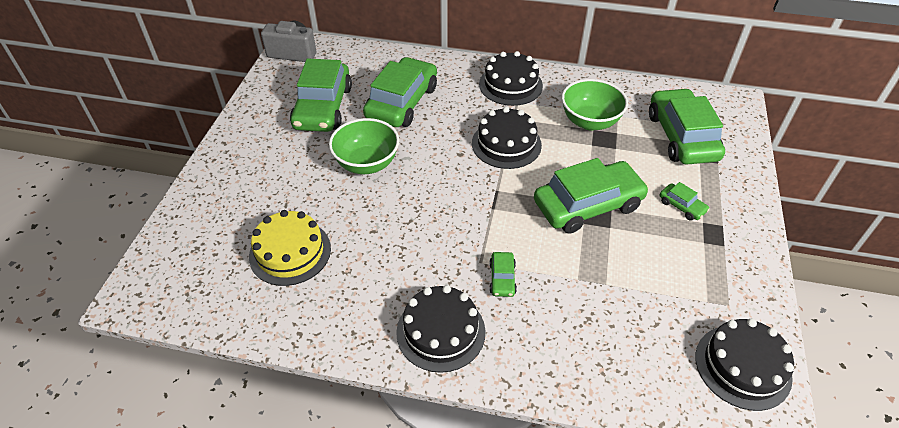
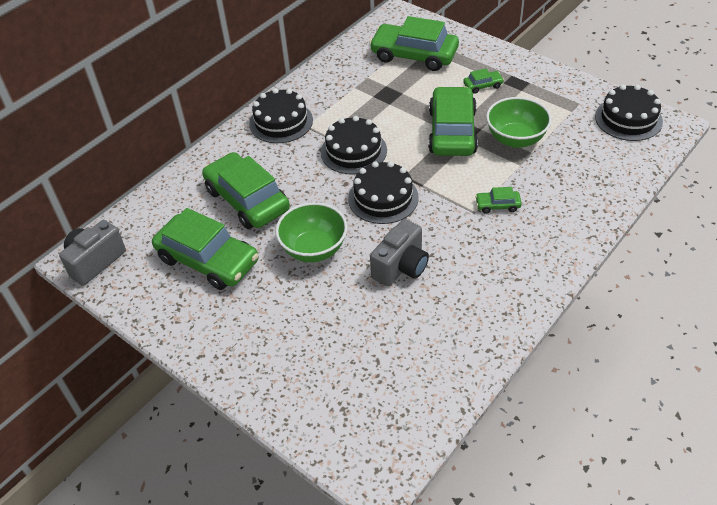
camera: 60 degrees left, 0 degrees up
yellow cake [249,210,331,286] -> none
black cake [396,285,486,373] -> black cake moved to [348,161,419,224]
green car [489,252,517,297] -> green car turned 150 degrees clockwise [475,187,522,213]
green bowl [562,79,628,131] -> green bowl moved to [486,97,552,148]
none -> grey camera [370,219,429,286]

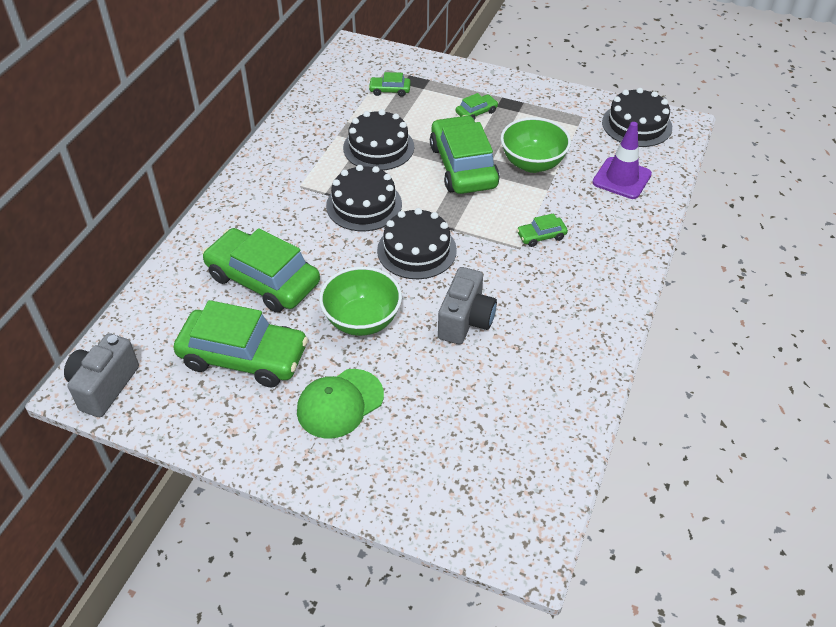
camera: 20 degrees left, 0 degrees up
black cake [249,88,313,143] -> black cake moved to [343,109,414,171]
green car [369,16,459,71] -> green car [368,72,411,97], size x0.43
none -> green cap [297,369,384,439]
none -> purple traffic cone [592,122,652,199]

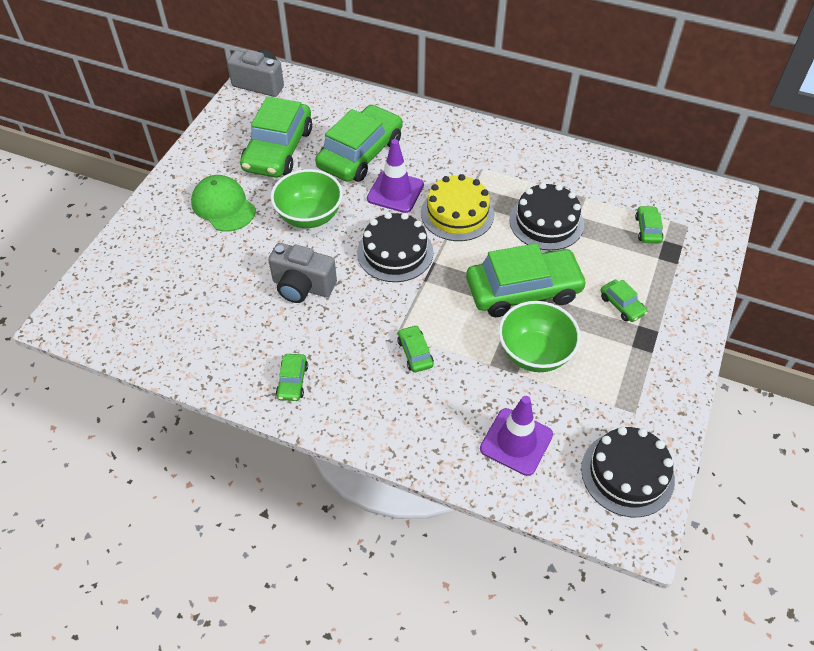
camera: 90 degrees right, 5 degrees up
black cake [326,165,402,231] -> yellow cake [421,174,495,241]
none -> green car [276,354,308,401]
none -> purple traffic cone [367,139,424,213]

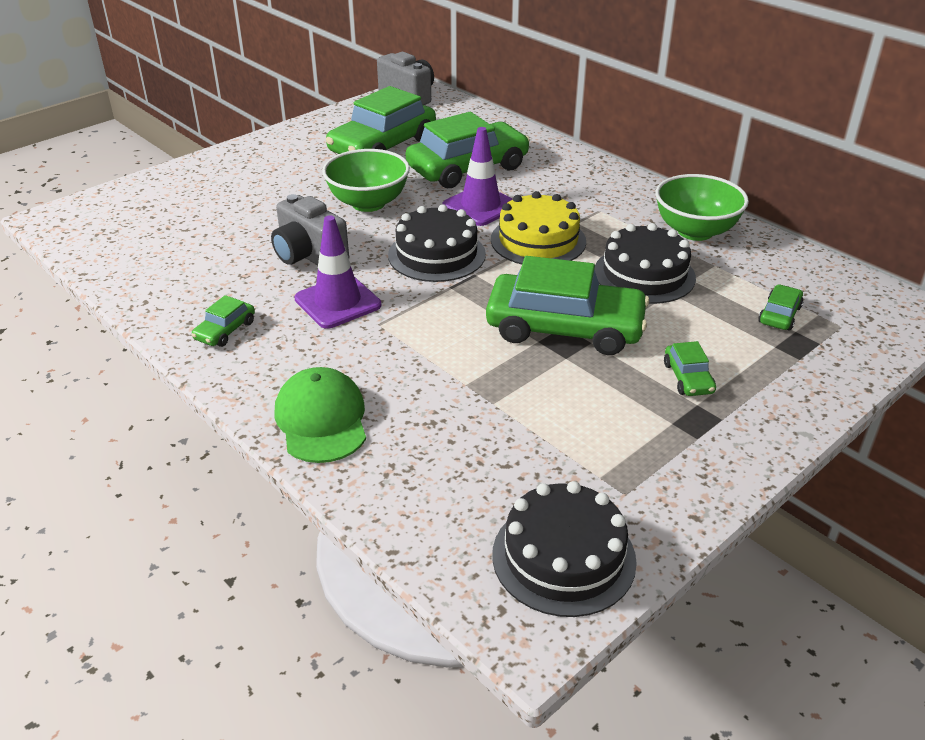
camera: 25 degrees right, 15 degrees down
green cap [191,175,256,231] -> green cap moved to [275,367,366,463]
green car [398,325,434,372] -> none
purple traffic cone [480,396,553,476] -> purple traffic cone moved to [294,215,381,329]
green bowl [498,301,581,372] -> green bowl moved to [656,174,749,241]

